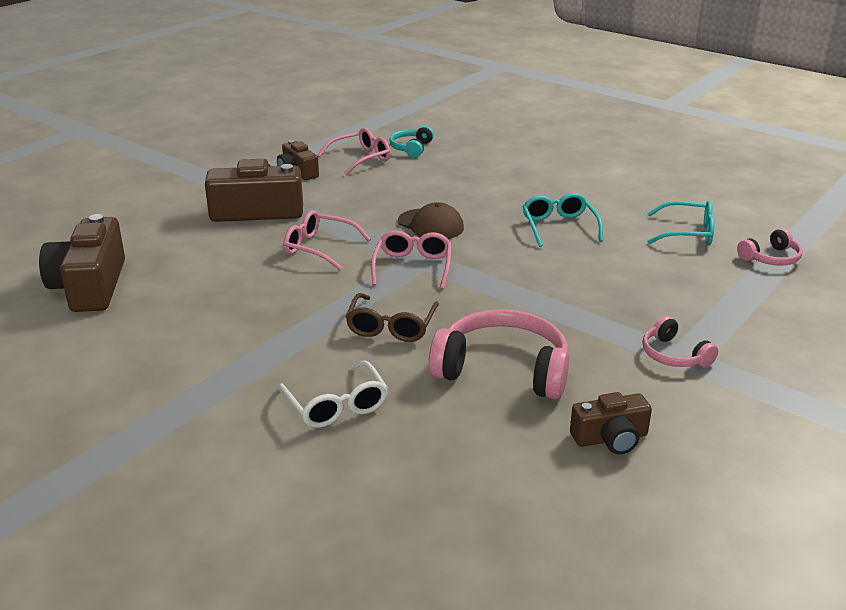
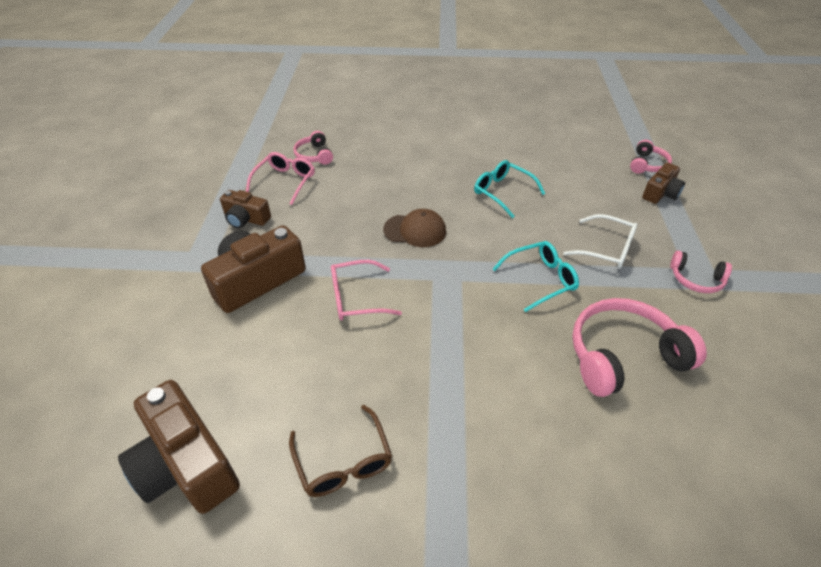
camera: 35 degrees left, 15 degrees up
white glasses [278,360,388,428] -> white glasses moved to [563,214,638,269]
brown glasses [346,293,439,342] -> brown glasses moved to [289,405,392,497]
pink glasses [371,230,452,289] -> none
turquoise headphones [389,126,434,157] -> pink headphones [294,131,333,165]
brown camera [570,392,652,454] -> brown camera moved to [642,163,685,204]
turquoise glasses [647,201,715,245] -> turquoise glasses moved to [493,241,579,312]

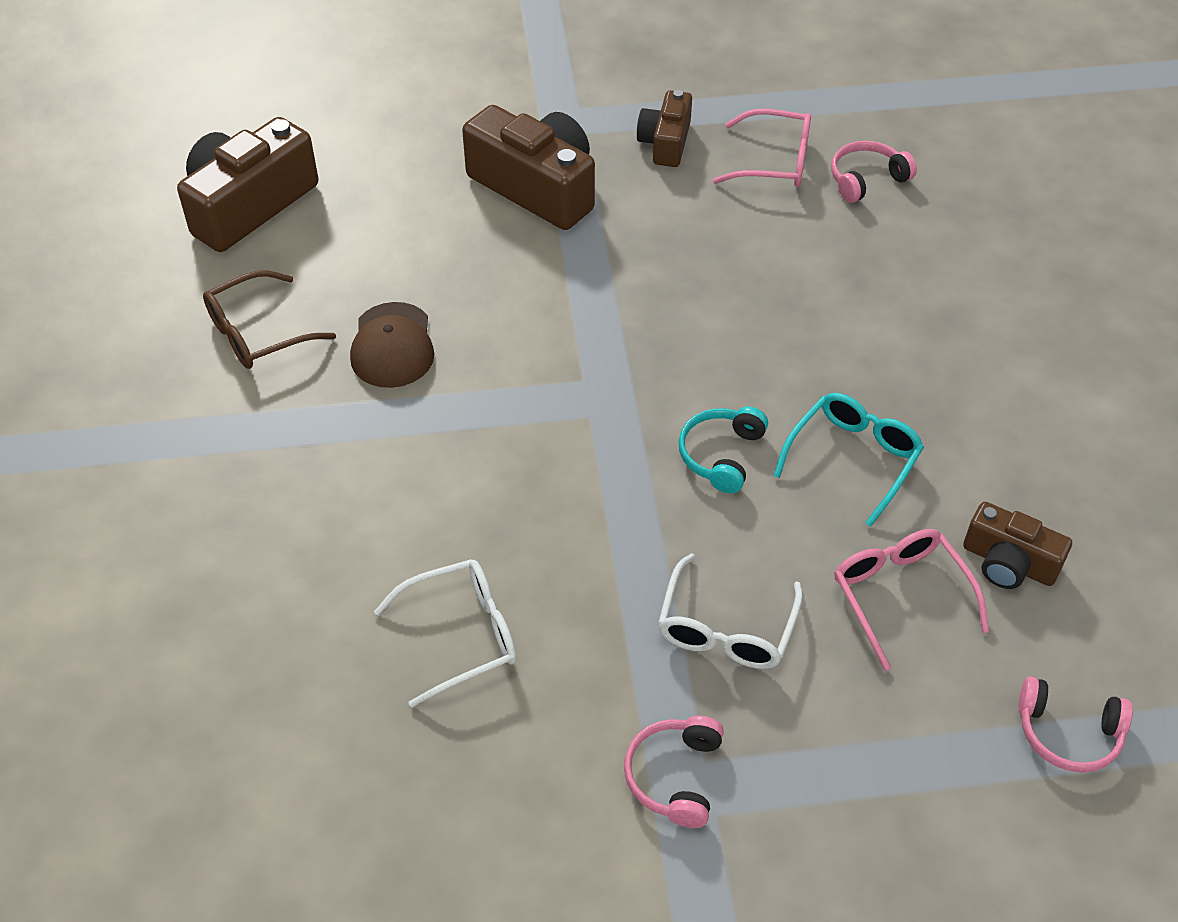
camera: 80 degrees right, 5 degrees up
pink glasses [331,260,402,320] -> pink glasses moved to [834,529,989,671]
brown cap [383,209,446,247] -> brown cap moved to [350,302,434,388]
turquoise glasses [493,241,579,312] -> none
pink headphones [572,298,707,397] -> white glasses [374,559,517,707]
brown camera [642,163,685,204] -> brown camera moved to [963,502,1072,589]
none -> turquoise headphones [678,407,768,493]

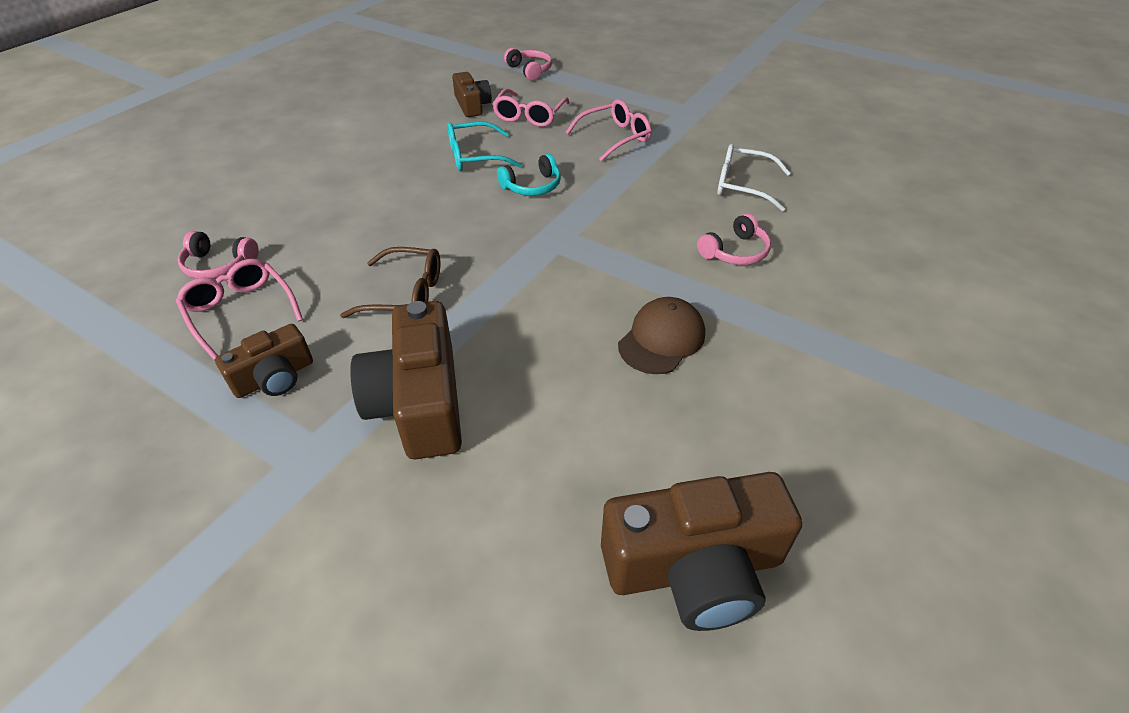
camera: 140 degrees left, 5 degrees down
brown glasses [203,270,336,369] -> brown glasses moved to [340,247,440,318]
pink headphones [624,716,724,828] -> pink headphones moved to [697,213,771,265]
white glasses [658,553,803,669] -> pink glasses [565,99,651,162]

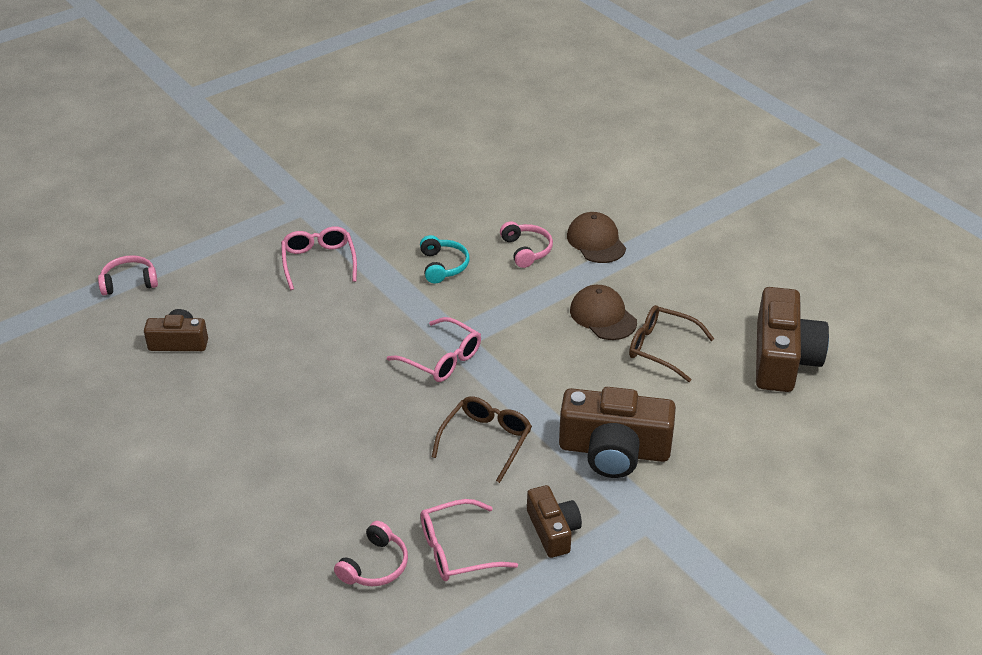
camera: 70 degrees left, 5 degrees down
turquoise glasses [447,121,522,171] -> none
pink glasses [492,89,570,127] -> pink glasses moved to [387,317,481,382]
turquoise headphones [497,154,561,196] -> turquoise headphones moved to [420,235,469,283]
white glasses [717,144,791,211] -> none
none -> brown cap [567,212,626,263]
none -> brown glasses [629,305,714,382]

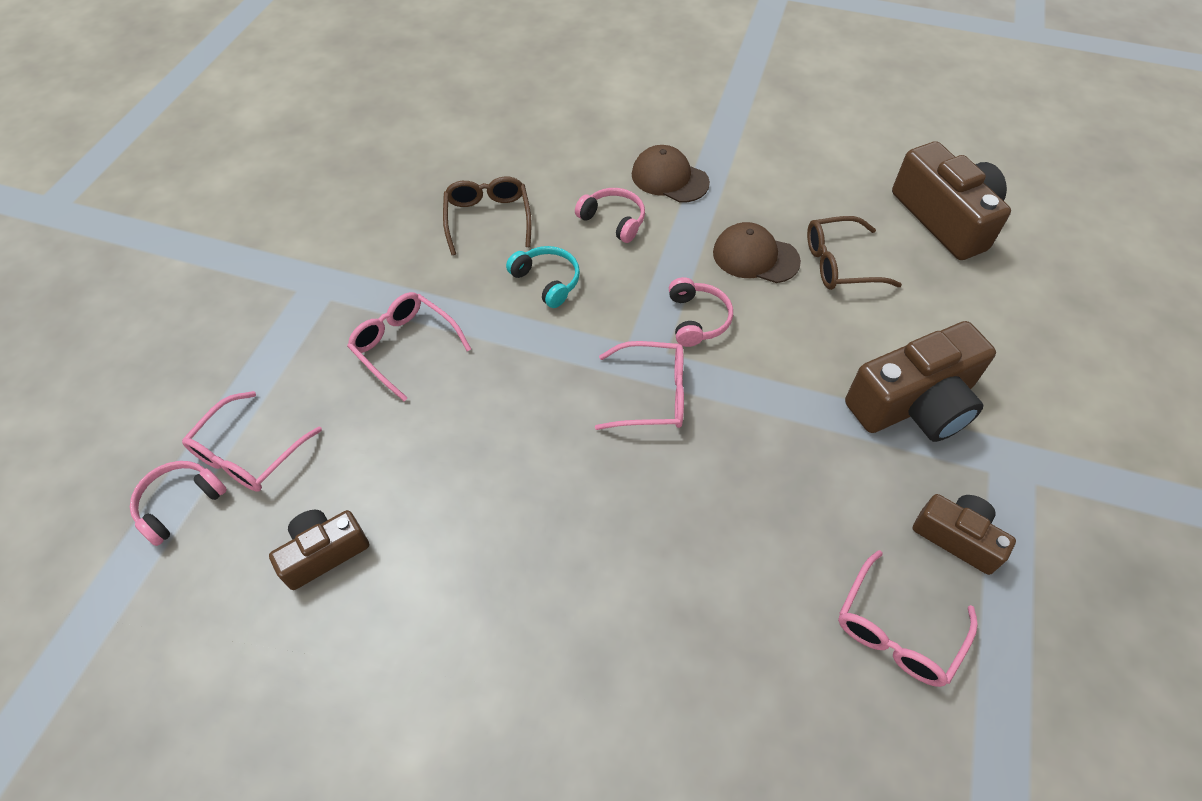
camera: 35 degrees left, 15 degrees up
pink headphones [334,521,408,586] -> pink headphones moved to [669,277,733,347]
brown glasses [432,396,532,483] -> brown glasses moved to [443,177,532,255]
none -> pink glasses [182,391,322,492]

